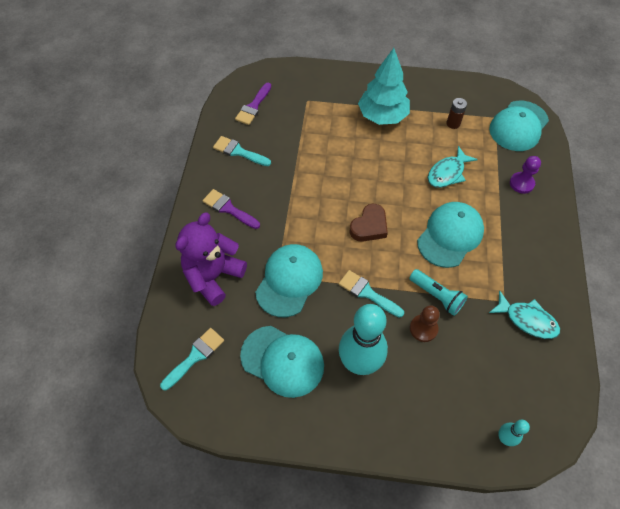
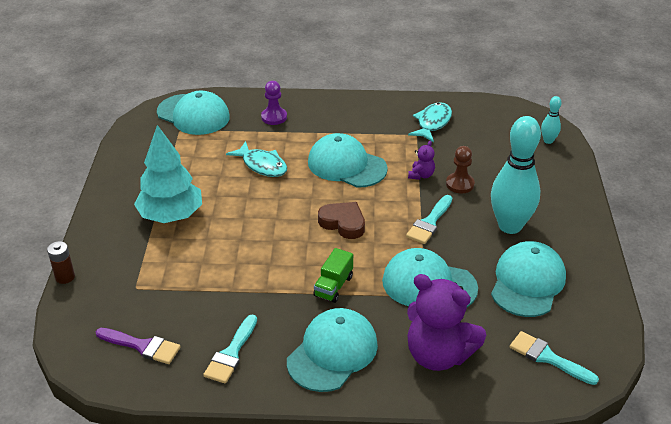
camera: 95 degrees left, 20 degrees down
purple brush [203,189,260,229] -> turquoise cap [287,308,378,392]
turquoise flashlight [409,269,468,316] -> purple teddy bear [408,141,435,180]
brown battery [447,98,467,129] -> brown battery moved to [47,241,75,284]
none -> green truck [314,248,353,303]

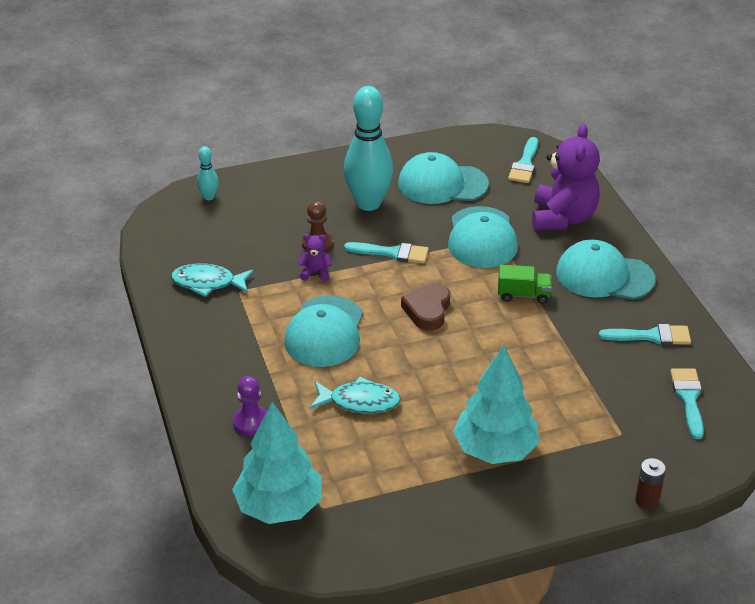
camera: 110 degrees left, 0 degrees up
purple brush [96,328,181,364] -> turquoise brush [670,368,704,439]
turquoise cap [157,91,230,135] -> turquoise tree [232,402,321,524]
turquoise fish [226,141,287,177] -> turquoise fish turned 75 degrees clockwise [310,376,401,413]

